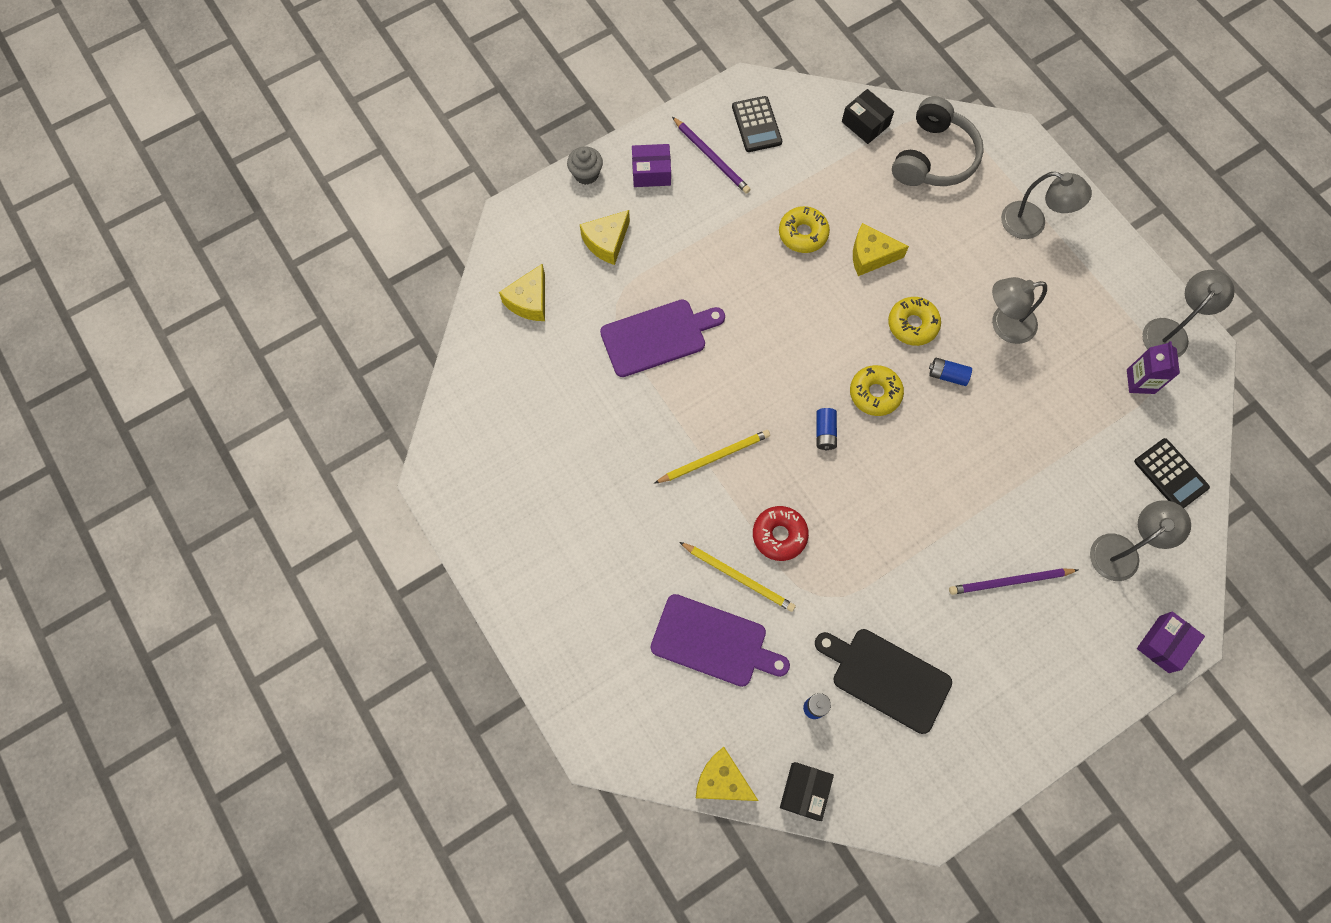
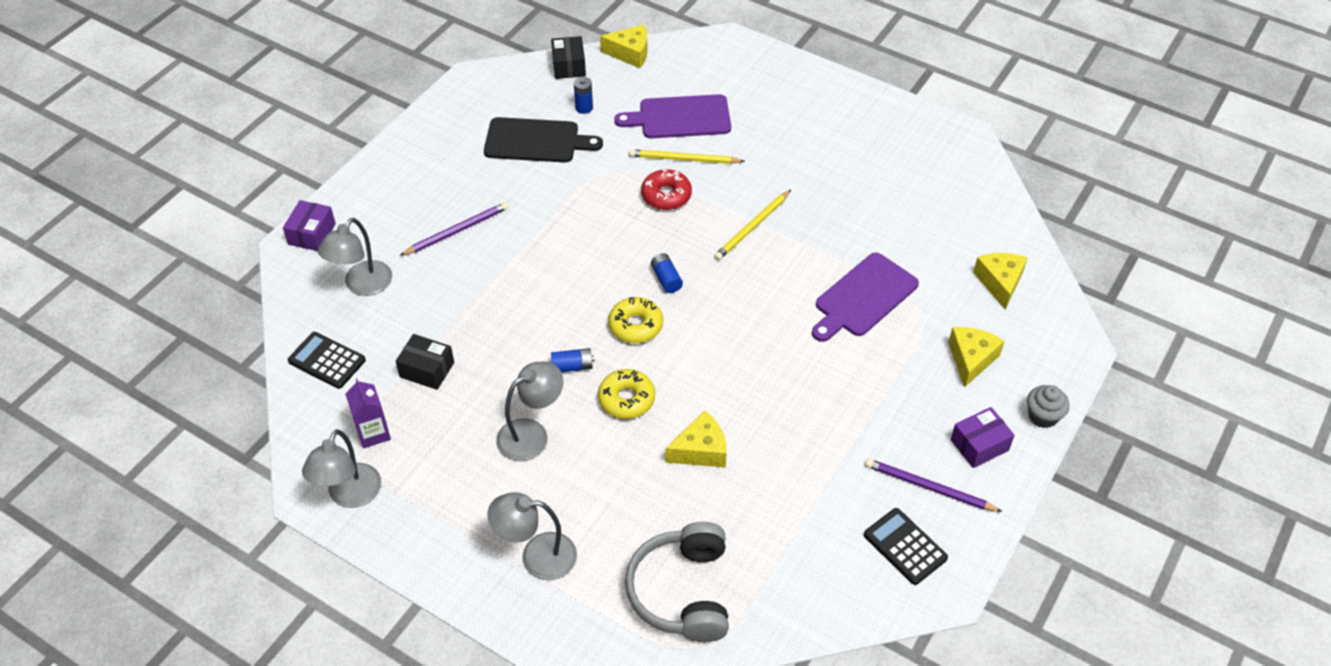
camera: 155 degrees right, 20 degrees down
yellow donut [779,206,830,253] -> none
black box [842,89,894,144] -> black box moved to [396,334,454,390]

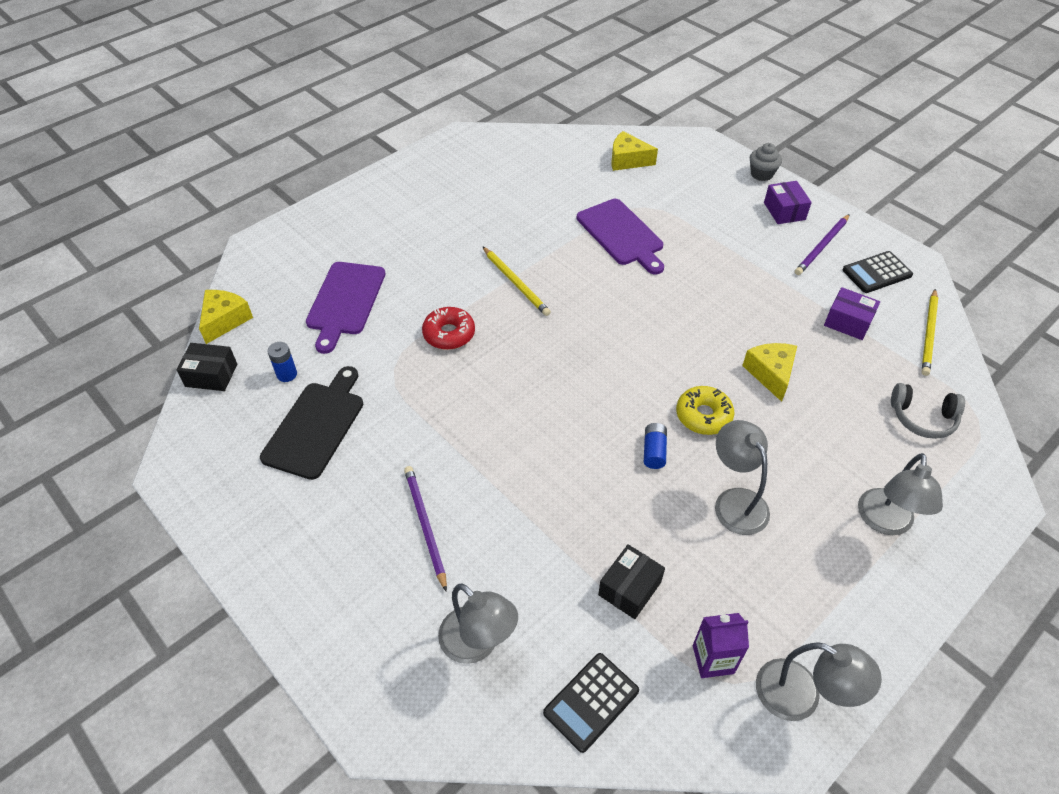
camera: 75 degrees left, 0 degrees up
purple box [283,200,336,251] -> purple box moved to [824,287,880,340]
yellow donut [608,297,663,343] -> none
grey headphones [625,522,729,642] -> grey headphones [891,383,965,439], size x0.63
yellow pencil [629,149,745,164] -> yellow pencil moved to [921,289,938,376]
blue battery [651,253,683,293] -> none
yellow cheese [948,327,1005,388] -> none

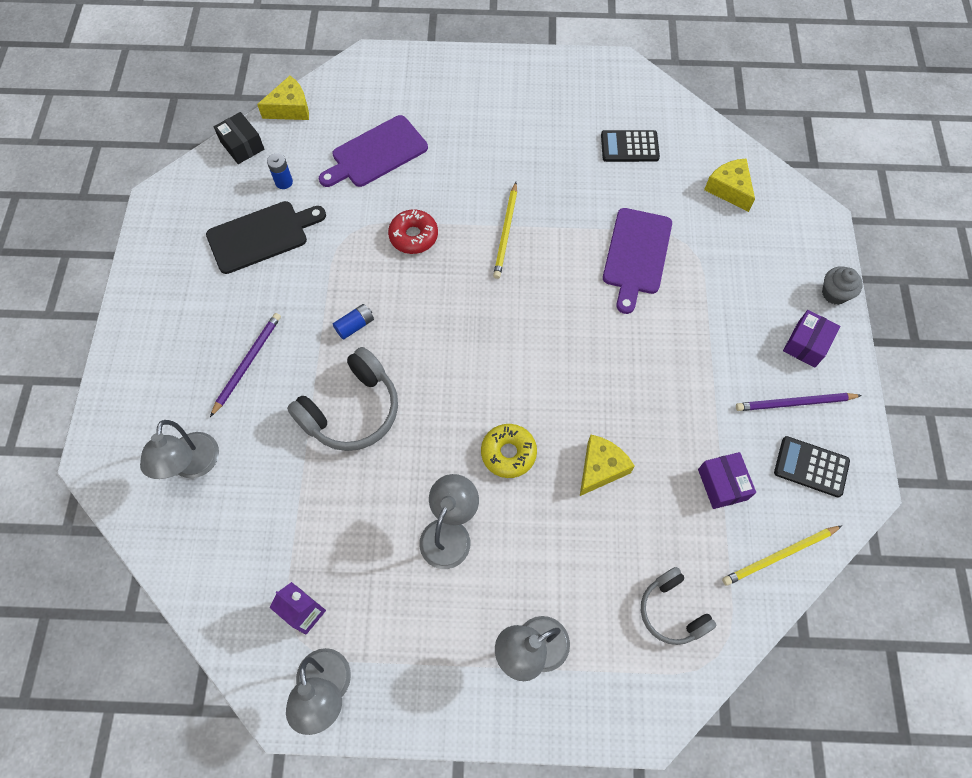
camera: 45 degrees right, 15 degrees up
black calculator [543,653,639,753] -> black calculator moved to [601,130,660,162]
black box [598,544,665,619] -> none
blue battery [644,423,667,469] -> blue battery moved to [333,304,374,340]
none -> grey headphones [287,347,398,451]

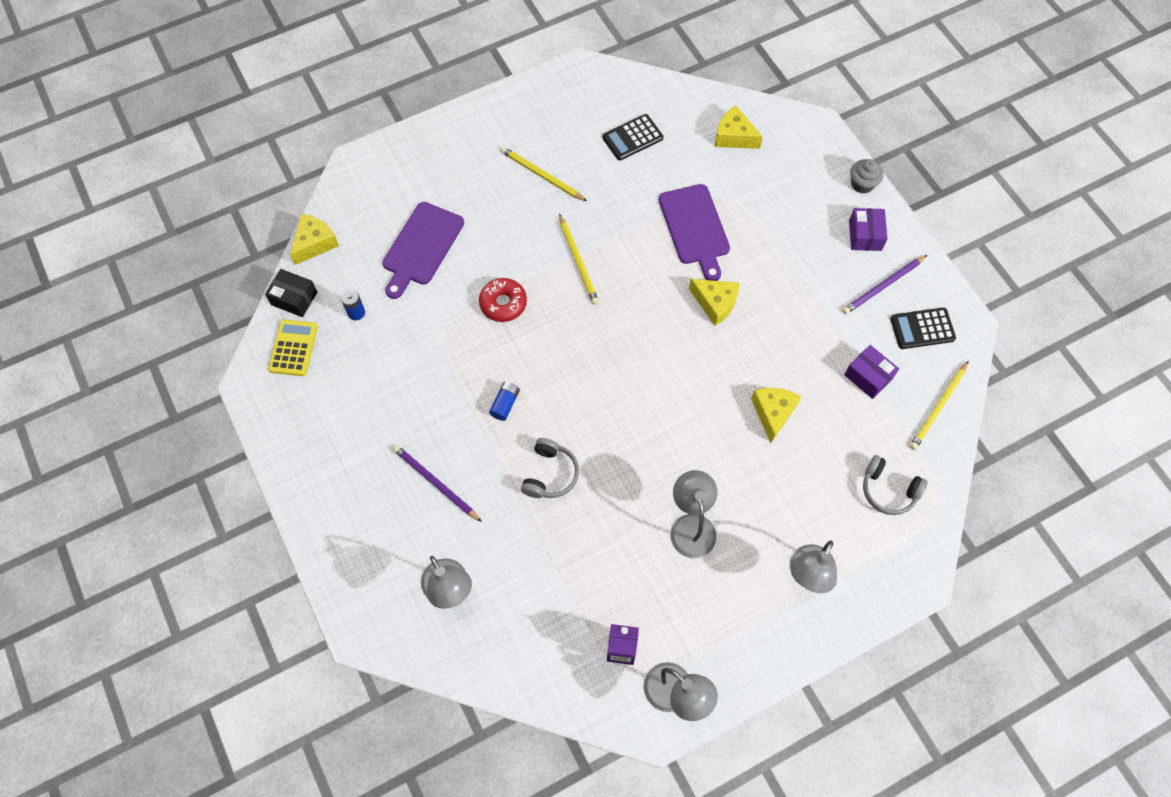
camera: 30 degrees left, 0 degrees up
black cutting board [206,201,326,274] -> none
purple pencil [210,313,281,417] -> purple pencil turned 45 degrees counterclockwise [393,445,482,522]
grey headphones [287,347,398,451] -> grey headphones [521,438,579,498], size x0.63
yellow donut [481,424,537,478] -> none
none -> yellow calculator [268,319,318,376]
none -> yellow pencil [501,147,587,201]
none -> yellow cheese [689,279,740,326]

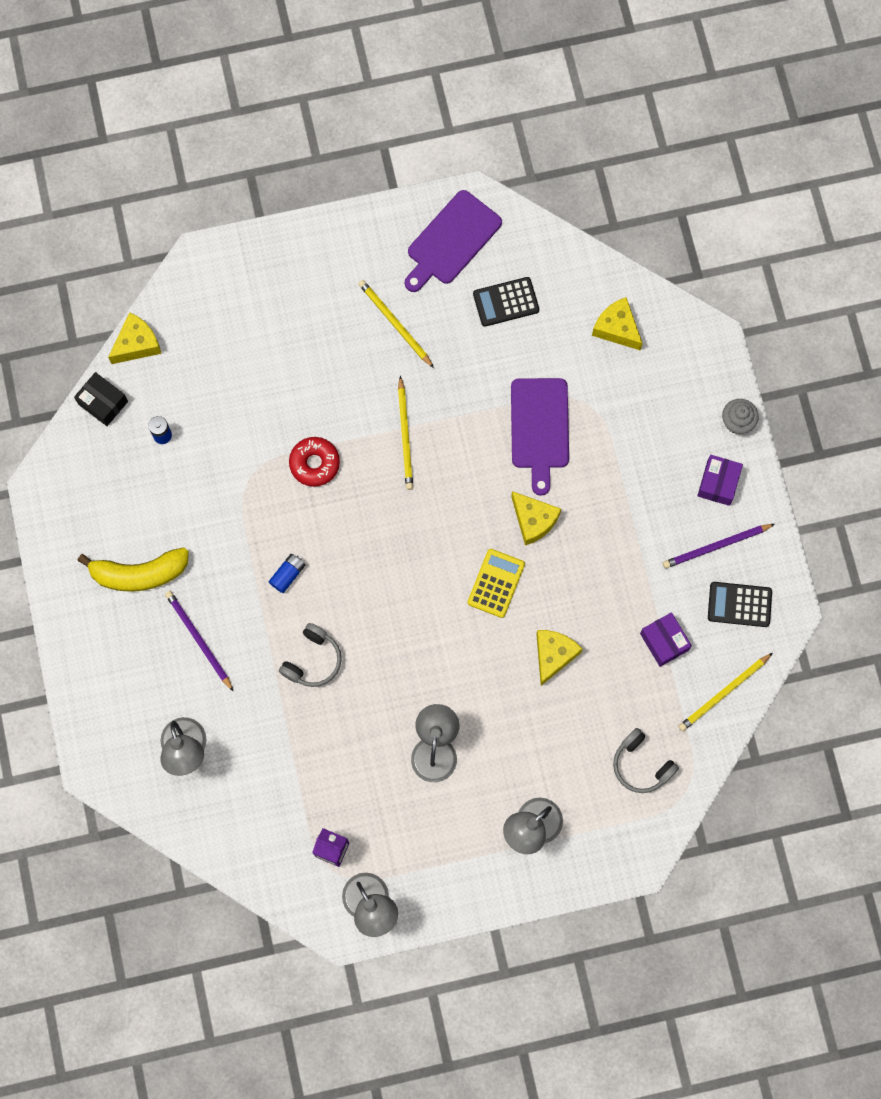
camera: 15 degrees right, 10 degrees up
yellow calculator [268,319,318,376] -> yellow calculator moved to [468,549,525,618]
purple cutting board [382,202,464,299] -> purple cutting board moved to [405,190,502,292]
none -> yellow banana [77,547,189,592]

